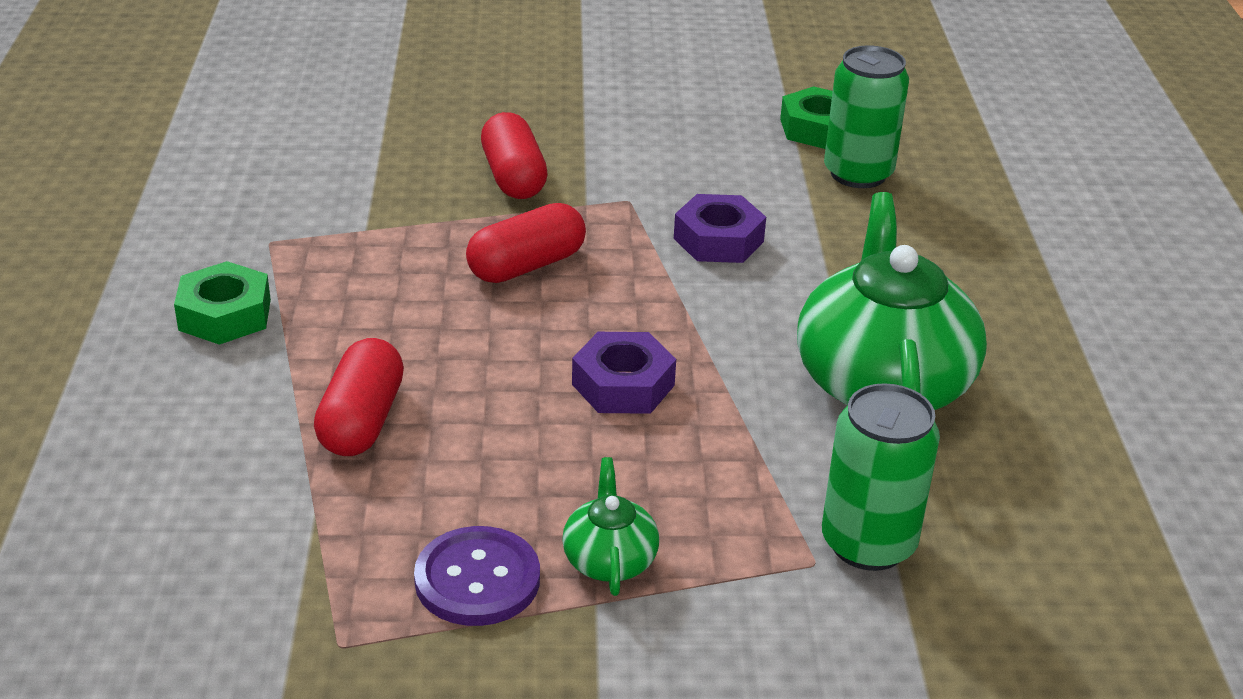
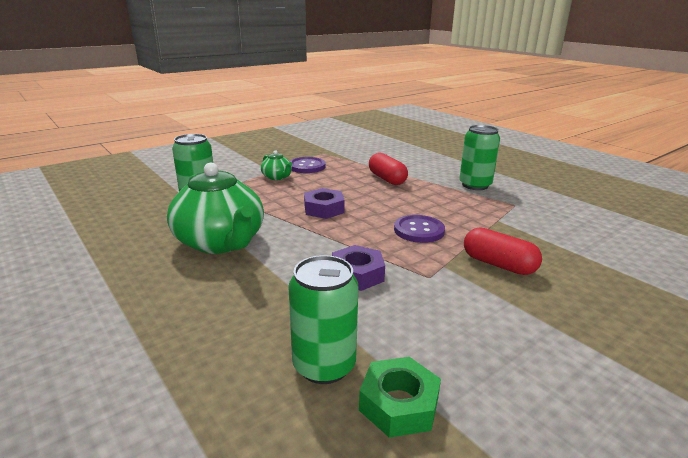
camera: 145 degrees right, 10 degrees down
green nut [174,261,271,345] -> green can [459,125,500,190]
red capsule [466,203,586,283] -> purple button [394,215,445,243]

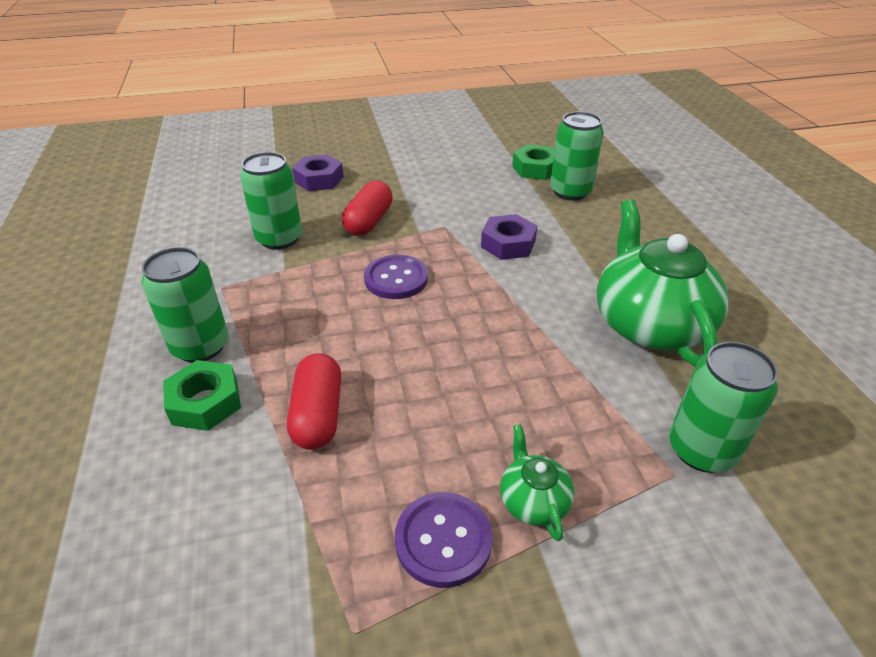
camera: 155 degrees left, 15 degrees up
purple nut [304,188,345,219] -> purple nut moved to [292,154,344,192]
red capsule [464,227,542,275] -> red capsule turned 45 degrees clockwise [342,181,393,236]
none -> green nut [163,360,241,431]
none -> green can [240,152,302,250]

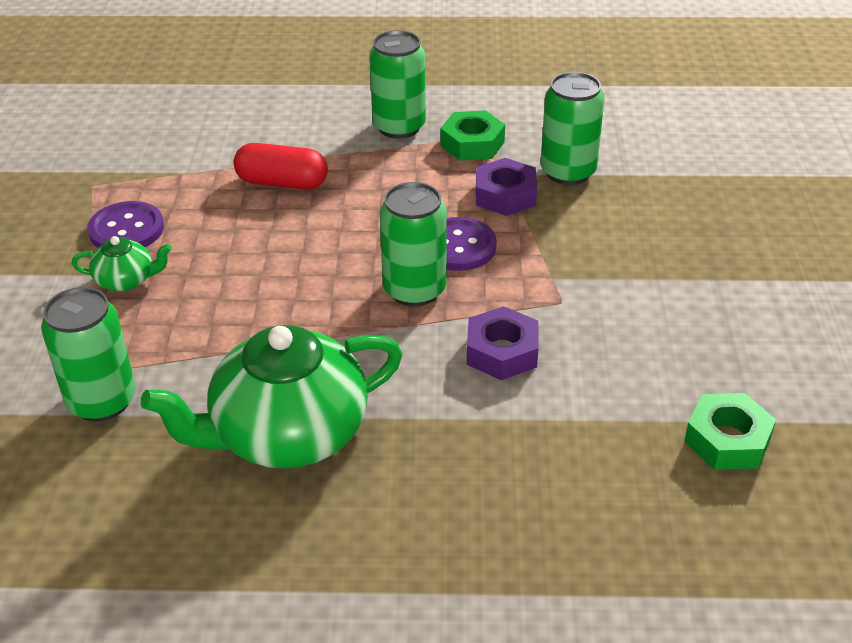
camera: 105 degrees right, 0 degrees up
green nut [163,360,241,431] -> green nut moved to [440,110,505,161]
purple nut [292,154,344,192] -> purple nut moved to [476,158,537,216]
red capsule [342,181,393,236] -> none
green can [550,112,604,201] -> green can moved to [380,182,447,306]
green teapot [597,200,729,367] -> green teapot turned 150 degrees clockwise [141,325,402,469]

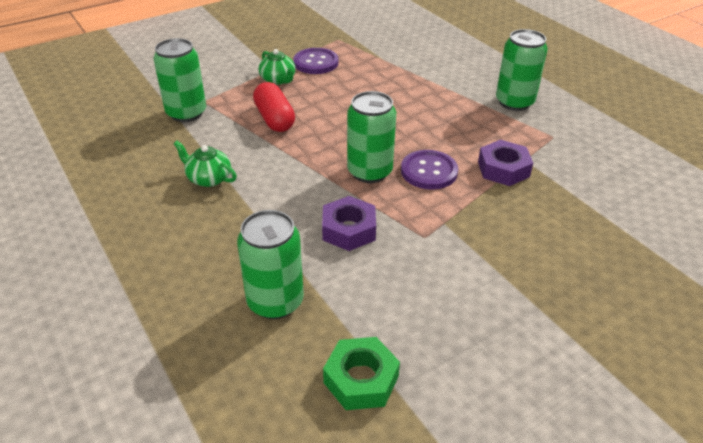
camera: 55 degrees right, 0 degrees up
green teapot [141,325,402,469] -> green teapot [174,141,237,187], size x0.45
red capsule [234,143,328,190] -> red capsule moved to [253,82,295,132]
green nut [440,110,505,161] -> none
green can [541,72,605,185] -> green can moved to [237,210,304,319]

